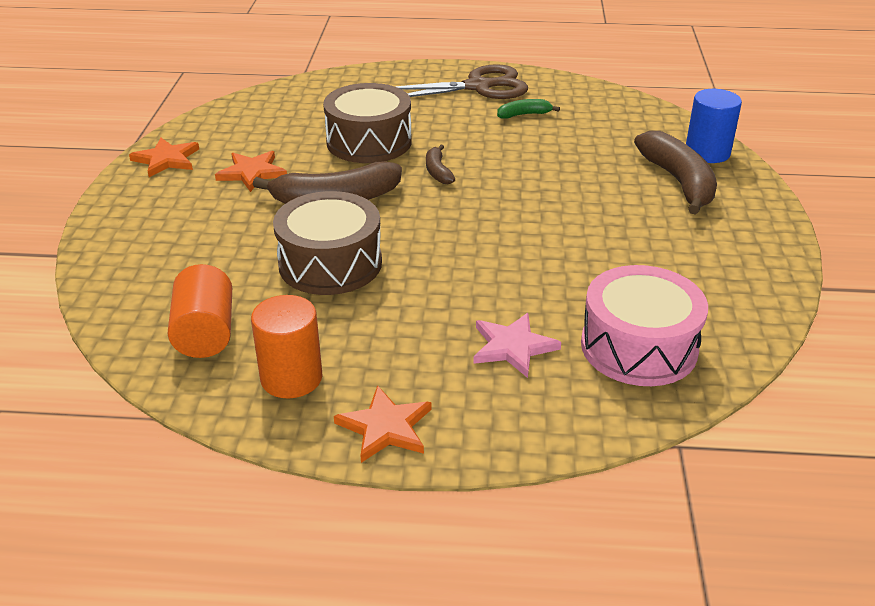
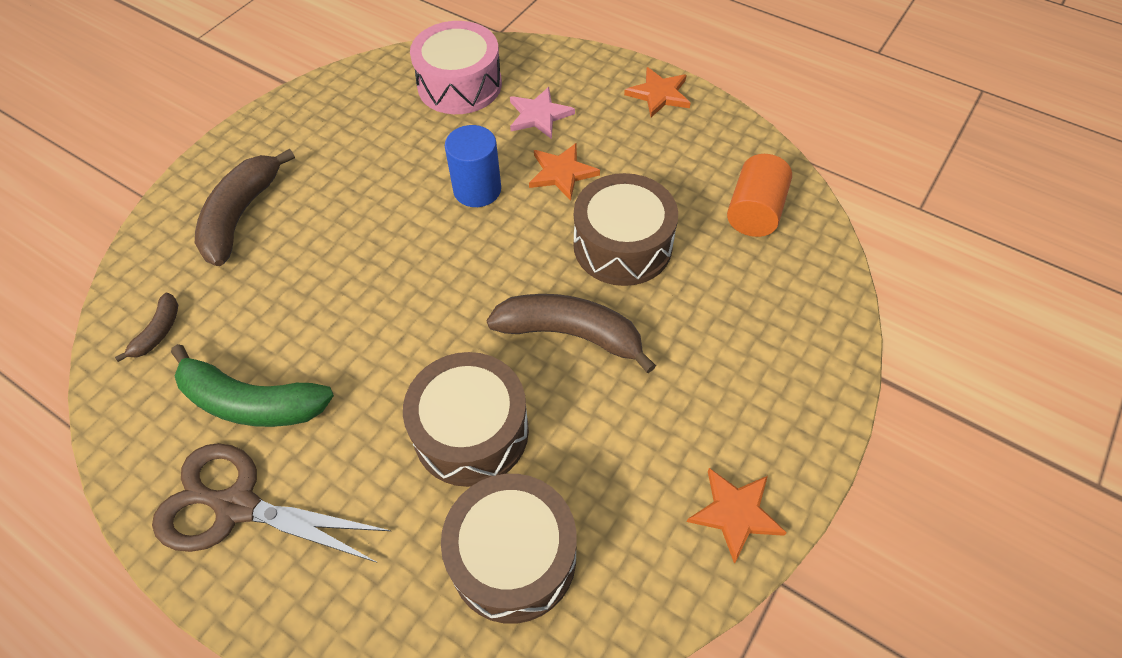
camera: 150 degrees left, 20 degrees up
orange star [215,151,287,192] -> orange star moved to [529,143,600,201]
orange cylinder [251,295,322,399] -> none
brown banana [426,145,455,184] -> brown banana moved to [115,293,178,362]
green banana [497,99,560,119] -> green banana [171,344,334,427], size x2.00
blue cylinder [686,89,742,163] -> blue cylinder moved to [445,125,501,207]
none -> brown drum [441,474,577,624]

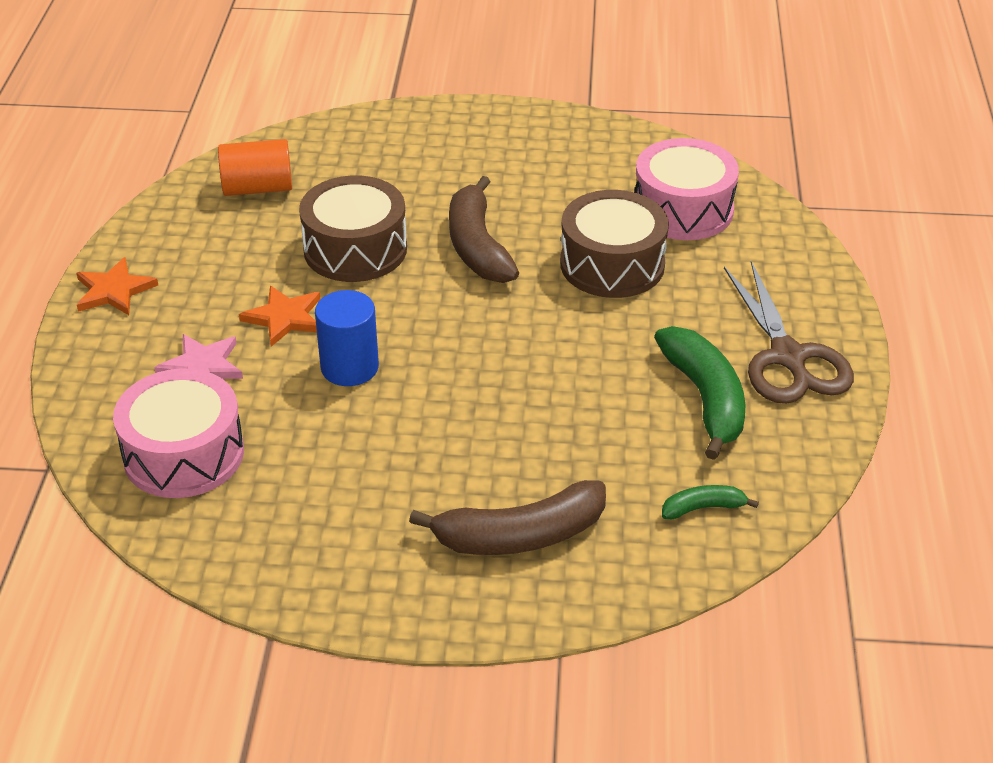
camera: 120 degrees left, 15 degrees down
brown banana [115,293,178,362] -> green banana [662,485,759,519]
brown drum [441,474,577,624] -> pink drum [634,138,739,240]
orange star [687,468,787,564] -> none

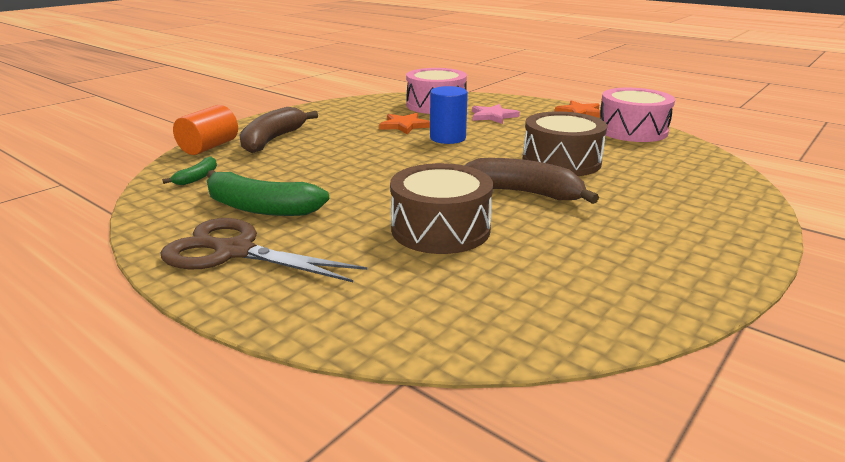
camera: 125 degrees right, 15 degrees down
orange cylinder [218,139,292,196] -> orange cylinder moved to [173,105,238,155]
orange star [239,285,321,347] -> orange star moved to [379,113,430,134]
pink drum [634,138,739,240] -> pink drum moved to [600,88,675,142]

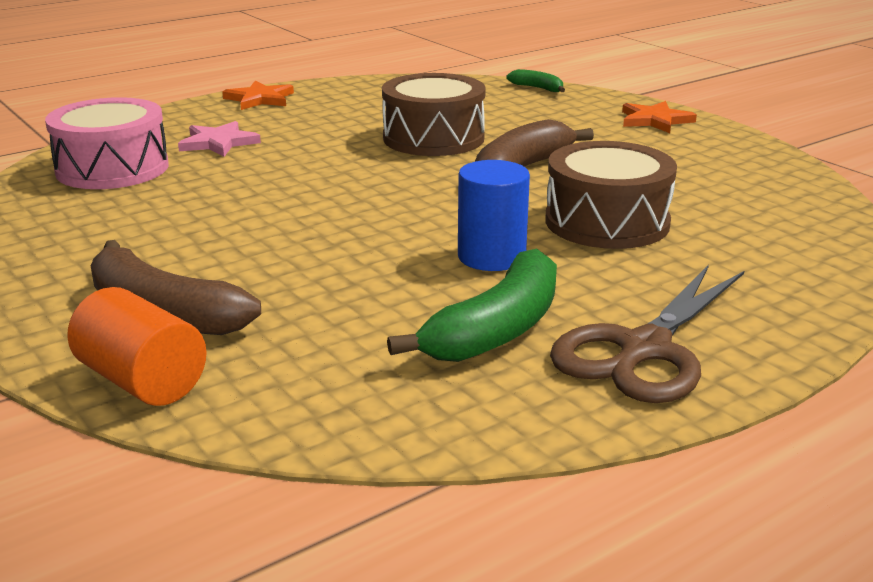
camera: 75 degrees left, 0 degrees up
green banana [162,156,217,185] -> green banana moved to [506,69,565,92]
orange star [379,113,430,134] -> orange star moved to [622,101,697,133]
blue cylinder [430,86,468,144] -> blue cylinder moved to [458,160,530,271]
pink drum [600,88,675,142] -> none

